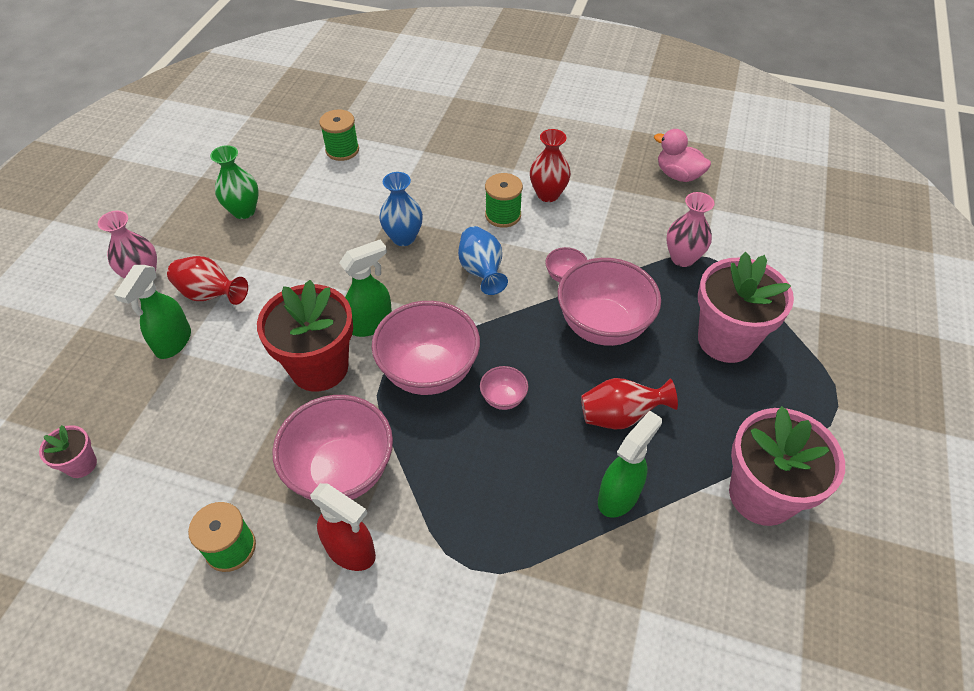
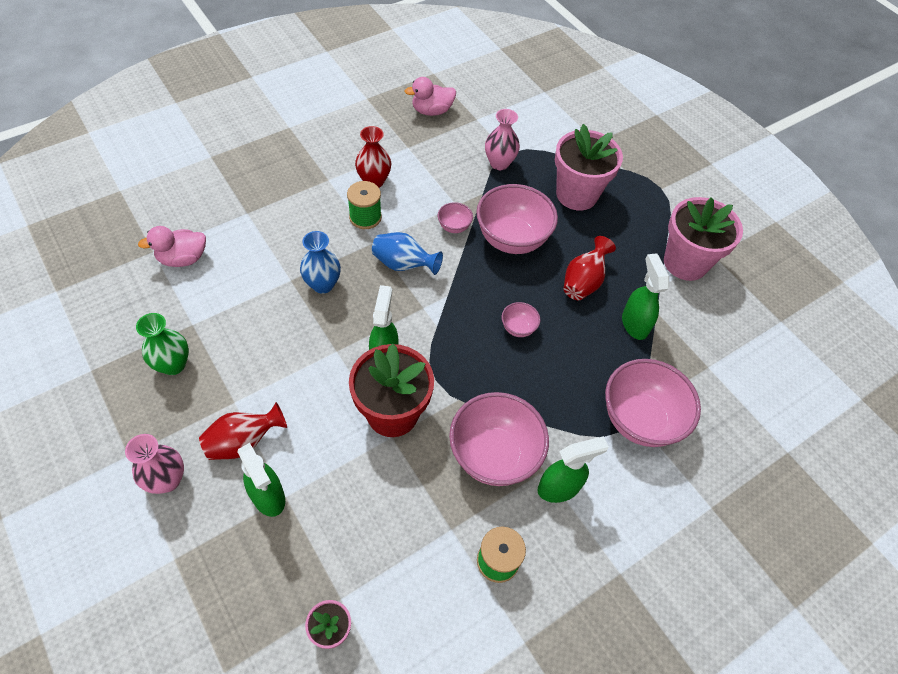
camera: 55 degrees left, 5 degrees up
red spray bottle [310,483,376,571] -> green spray bottle [537,436,609,503]
green spool [319,109,359,161] -> pink duck [138,226,206,267]
pink bowl [372,301,480,395] -> pink bowl moved to [605,359,701,447]

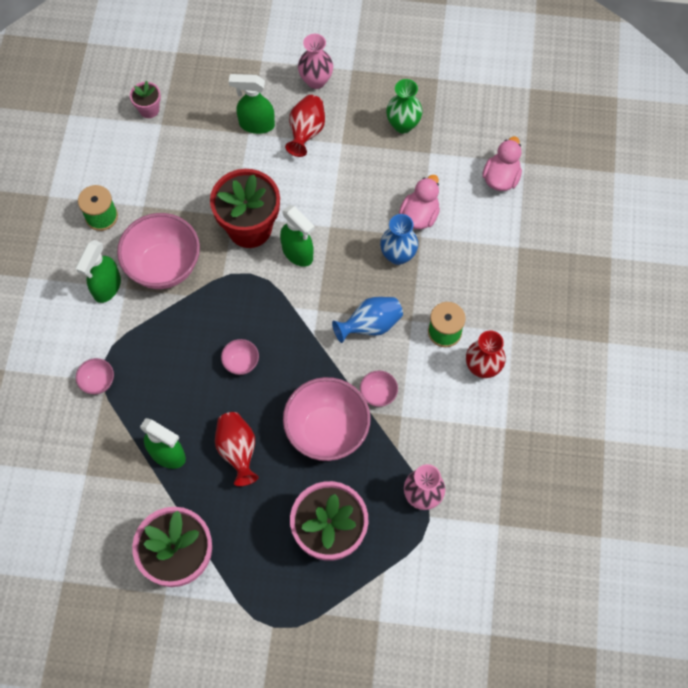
camera: 135 degrees right, 10 degrees up
pink duck [404,77,456,116] -> pink duck moved to [399,175,440,229]
pink bowl [605,359,701,447] -> pink bowl [76,358,114,394], size x0.45

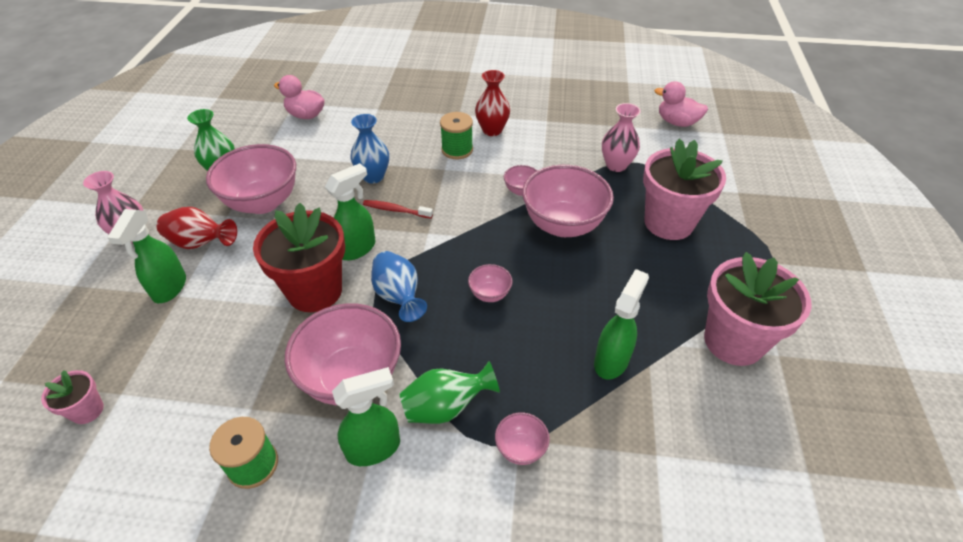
camera: 90 degrees left, 20 degrees down
green spray bottle [76,240,121,303] -> green spray bottle turned 45 degrees counterclockwise [332,367,400,466]
red vase [215,412,259,486] -> none
blue vase [332,297,403,343] -> blue vase moved to [371,251,427,322]
pink duck [399,175,440,229] -> pink duck moved to [654,81,708,127]
none -> pink bowl [206,144,296,214]
none -> red toothbrush [363,200,433,219]
none -> green vase [400,361,500,424]

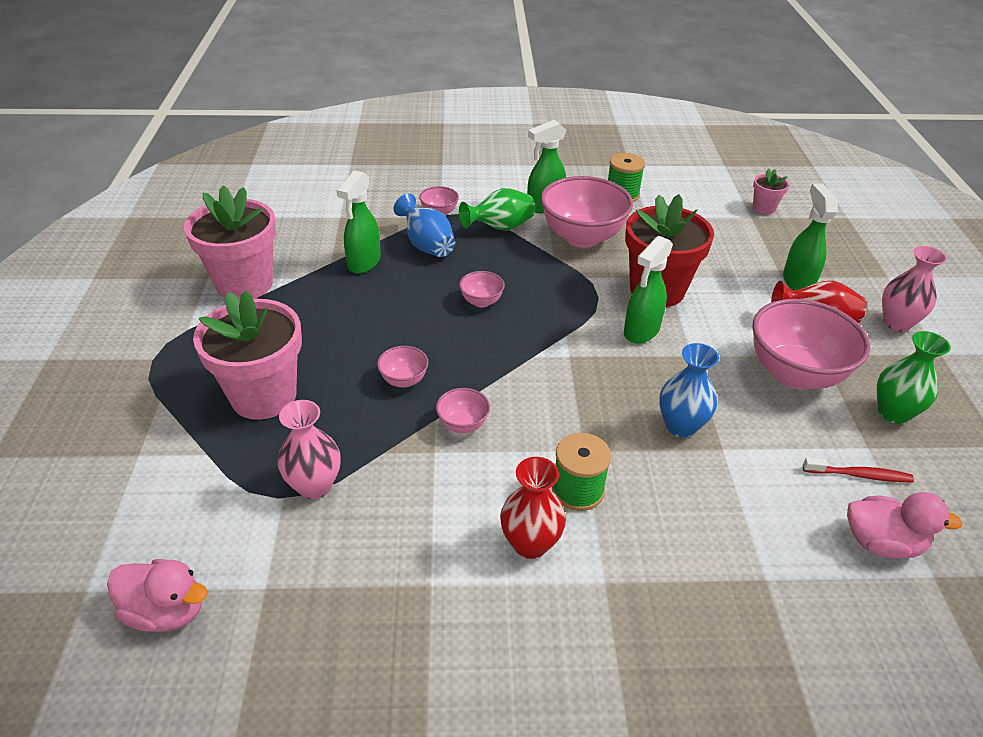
camera: 170 degrees right, 5 degrees down
red toothbrush [363,200,433,219] -> red toothbrush moved to [803,457,914,482]
blue vase [371,251,427,322] -> blue vase moved to [394,194,455,257]
pink bowl [522,165,614,237] -> pink bowl [377,346,429,388], size x0.45

